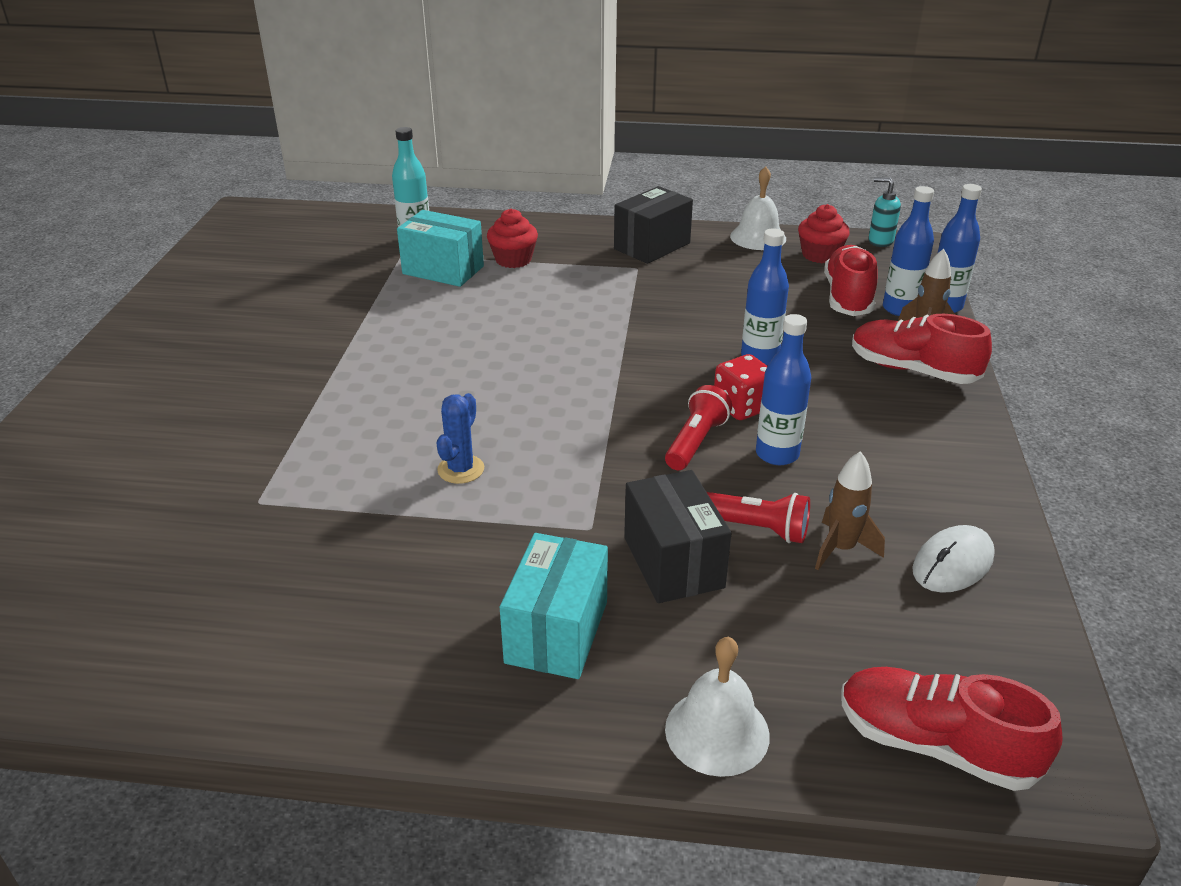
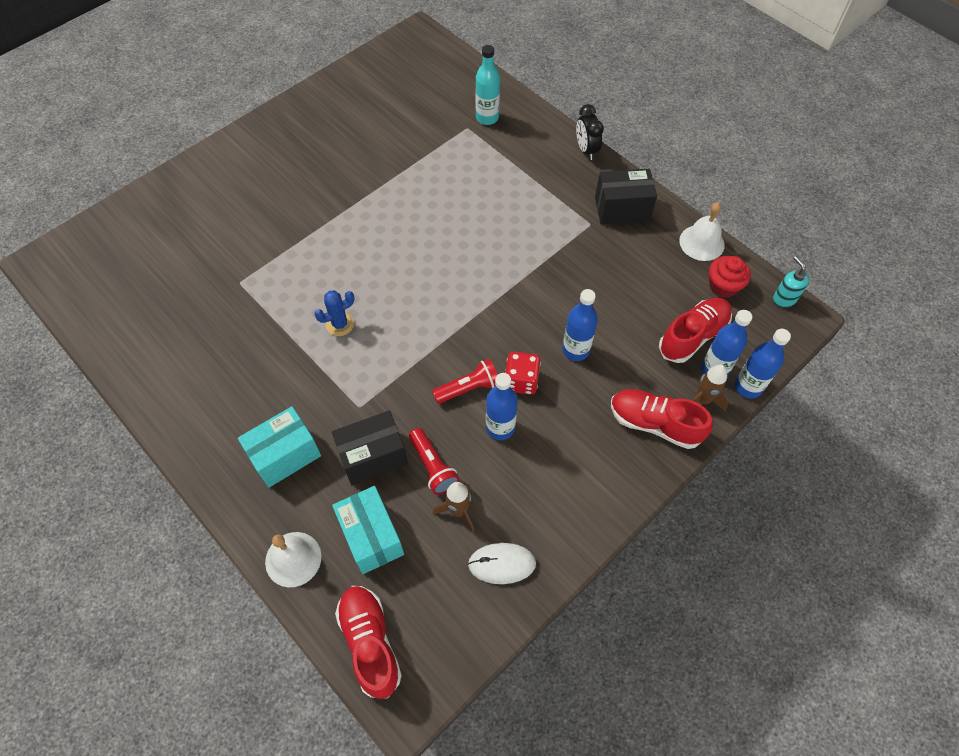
camera: 40 degrees right, 25 degrees up
turquoise box [397,210,484,287] -> turquoise box moved to [332,486,404,574]
red cupcake [487,209,538,268] -> none
black box [624,470,731,603] -> black box turned 45 degrees clockwise [332,411,408,485]
red shoe [852,314,992,384] -> red shoe turned 45 degrees counterclockwise [611,389,713,449]
none -> black clock [576,104,604,160]

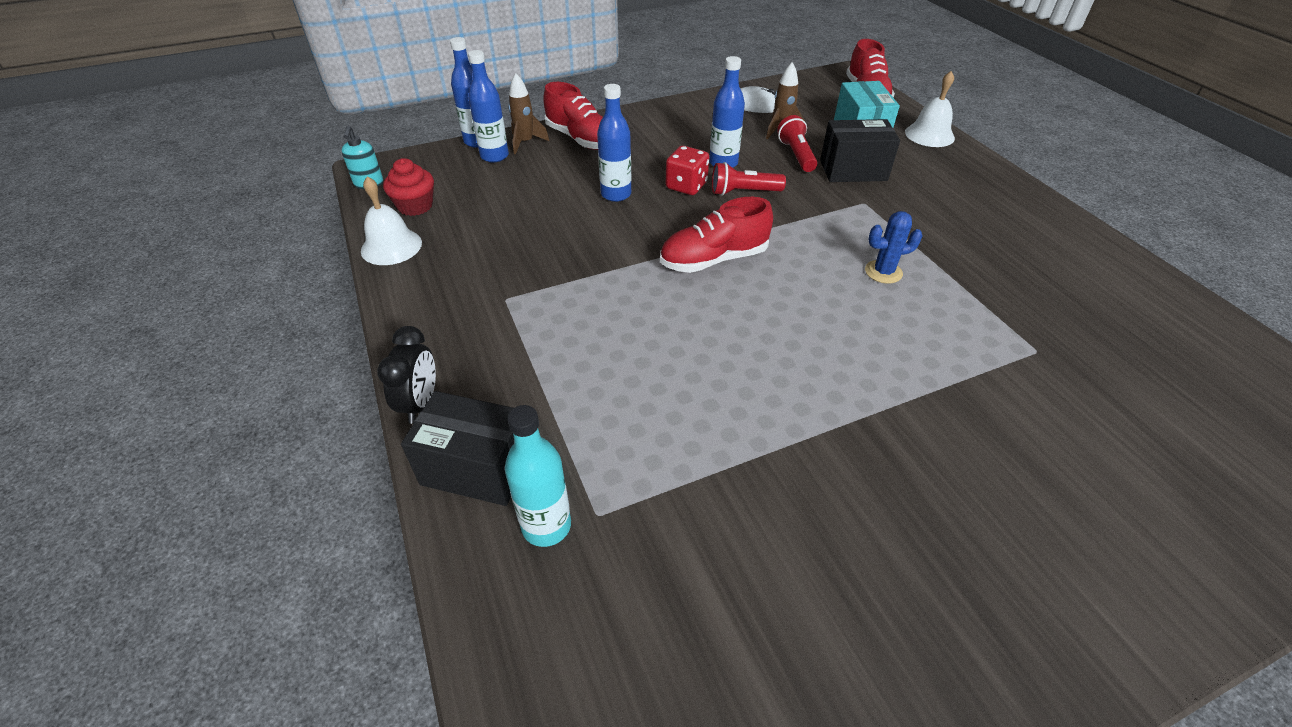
camera: 160 degrees left, 15 degrees down
turquoise box [238,406,321,487] -> none
black box [595,169,657,225] -> black box moved to [401,391,514,506]
red shoe [659,298,732,363] -> red shoe moved to [660,197,773,273]

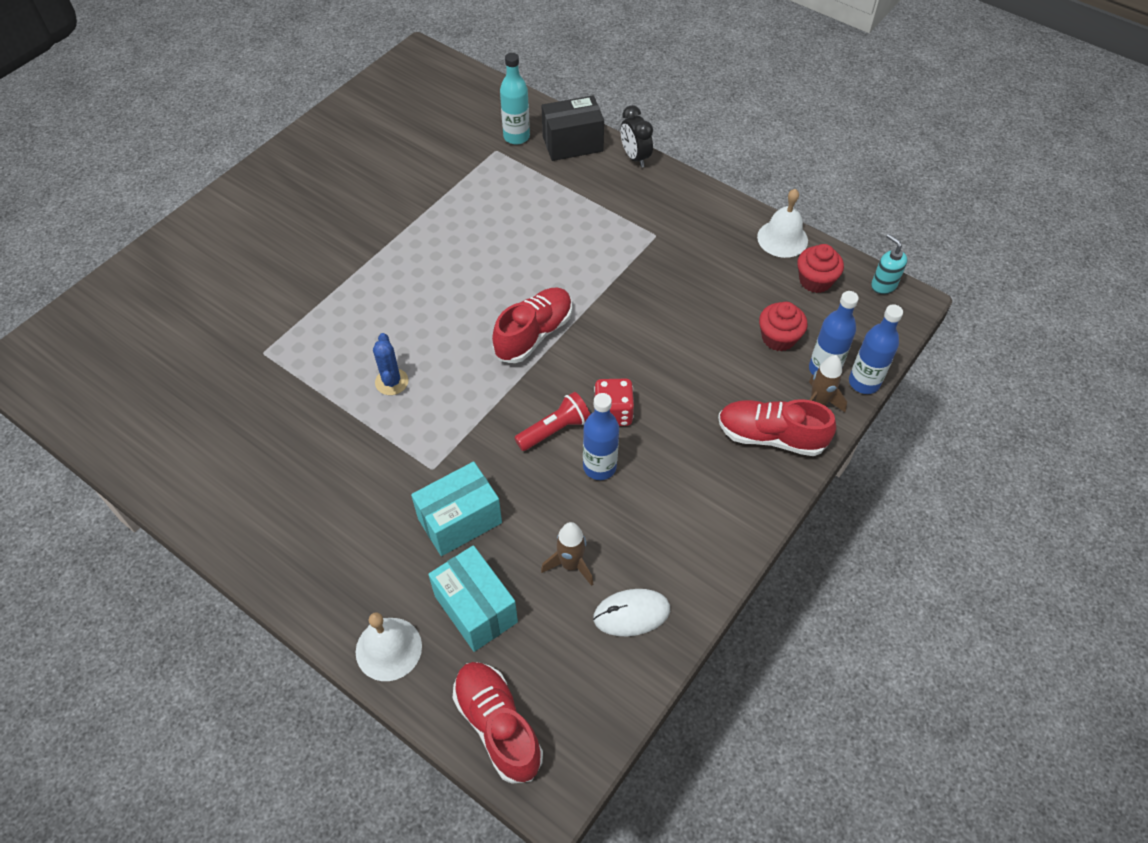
camera: 150 degrees right, 10 degrees up
blue bottle [597,84,631,202] -> none
red flashlight [777,115,818,172] -> none
black box [820,119,900,182] -> turquoise box [411,462,502,556]
blue cactus [865,211,923,284] -> blue cactus turned 60 degrees counterclockwise [373,333,408,395]
none -> red cupcake [759,302,807,351]

